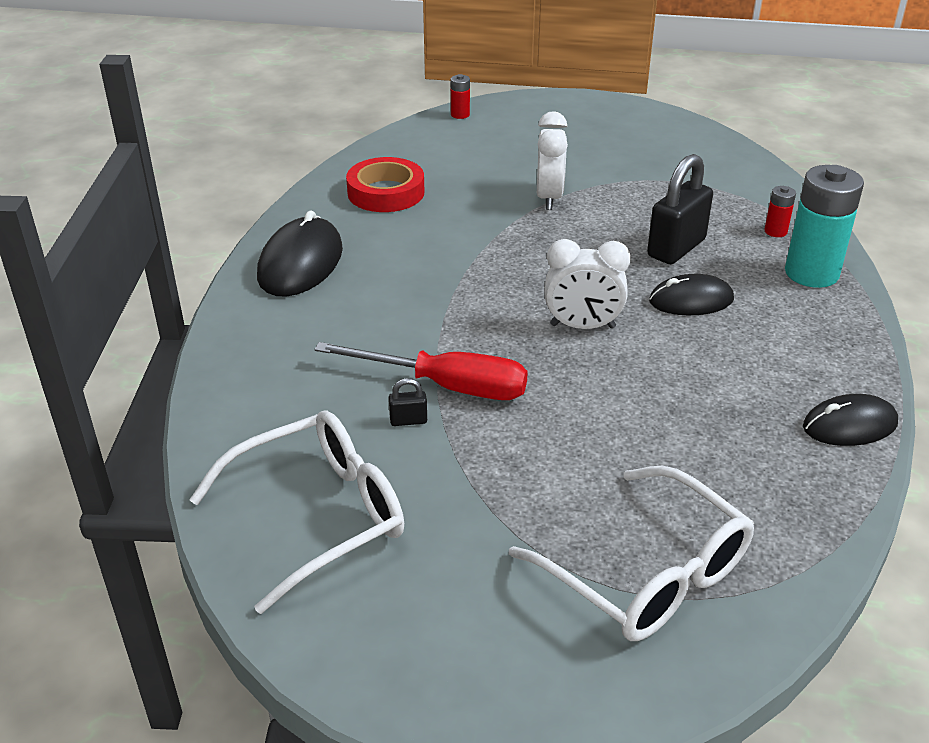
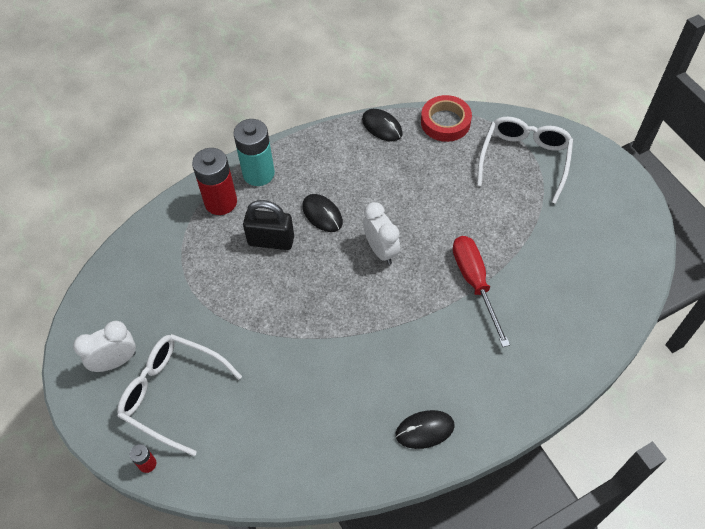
camera: 120 degrees left, 20 degrees up
white glasses [189,410,404,614] -> white glasses moved to [117,334,242,456]
black mouse [257,210,343,297] -> black mouse [396,410,455,449], size x0.66
red tape [346,157,424,212] -> red tape moved to [421,95,472,142]
black padlock [389,378,427,426] -> none
white clock [537,111,568,210] -> white clock moved to [73,321,136,372]
red battery [764,186,796,237] -> red battery [192,148,237,215], size x2.22

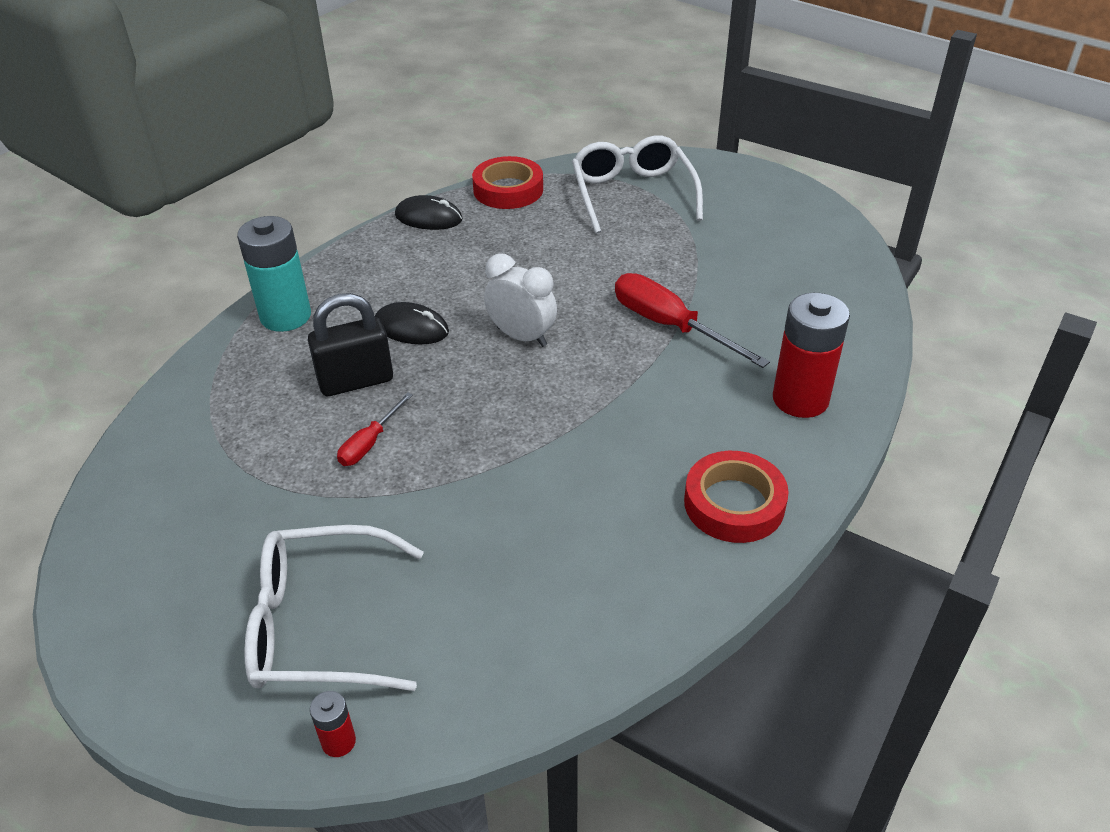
camera: 30 degrees left, 15 degrees down
white clock [73,321,136,372] -> none
red battery [192,148,237,215] -> red battery moved to [773,293,850,418]
black mouse [396,410,455,449] -> red tape [684,451,789,543]
none -> red screwdriver [337,393,413,466]

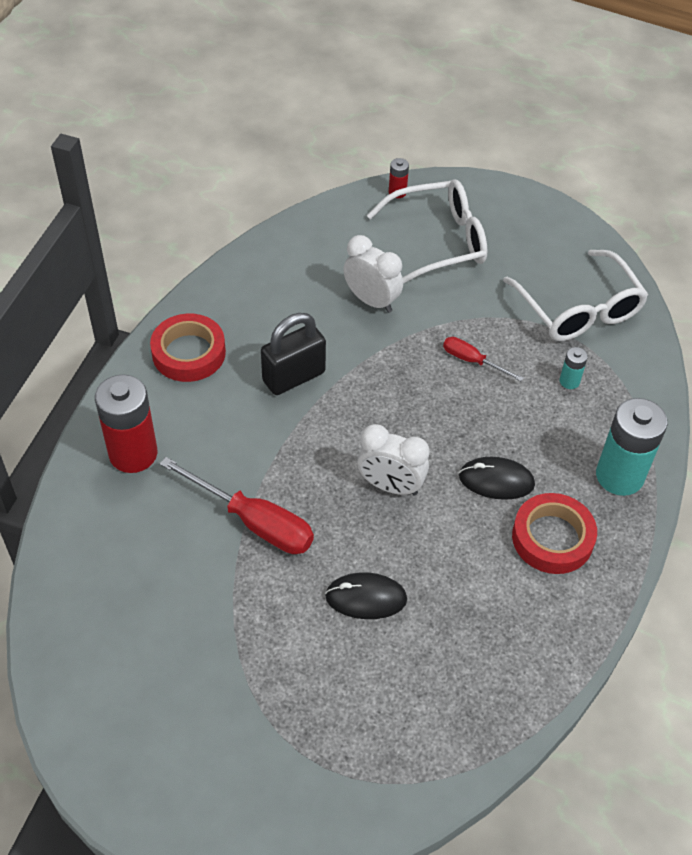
camera: 165 degrees right, 10 degrees up
black padlock [308,293,393,396] -> black padlock moved to [261,313,326,395]
red screwdriver [337,393,413,466] -> red screwdriver turned 75 degrees counterclockwise [443,337,523,381]
black mouse [395,195,463,230] -> black mouse moved to [325,572,407,619]
red tape [472,156,543,209] -> red tape moved to [512,493,597,574]
white glasses [572,135,703,234] -> white glasses moved to [503,250,648,341]
none -> white clock [343,235,403,313]
none -> turquoise battery [560,347,588,389]

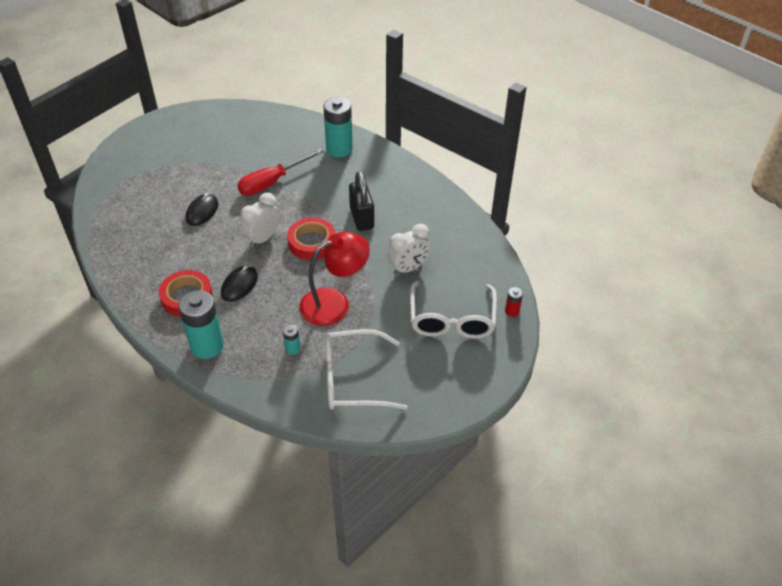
camera: 110 degrees right, 5 degrees down
red battery [95,375,157,473] -> turquoise battery [324,97,353,157]
red tape [150,313,226,382] -> red tape moved to [287,218,336,260]
red screwdriver [443,337,523,381] -> red lamp [299,232,370,326]

